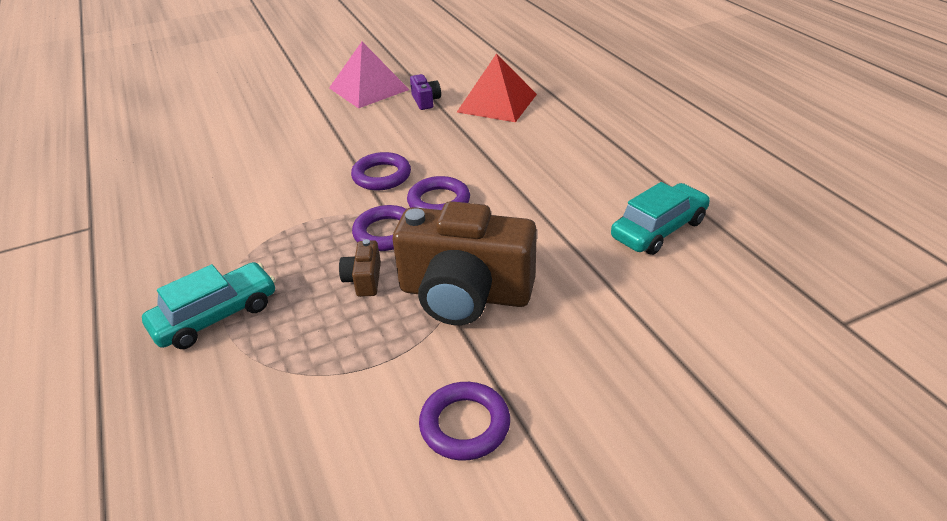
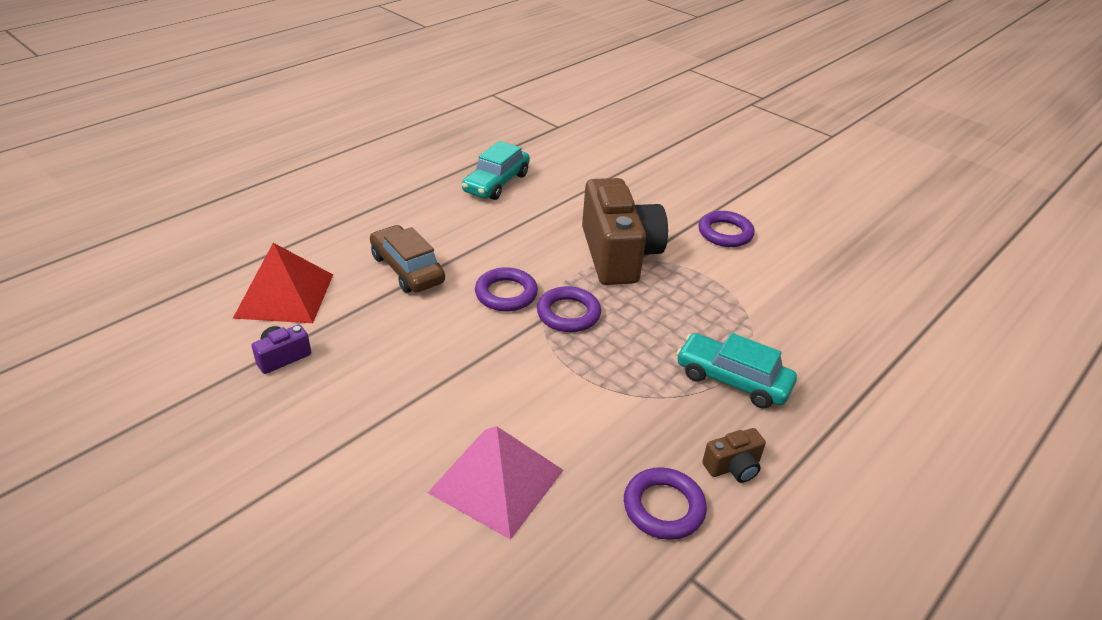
camera: 115 degrees left, 0 degrees up
pink pyramid [329,42,410,108] -> pink pyramid moved to [428,426,564,540]
brown camera [339,239,381,297] -> brown camera moved to [702,428,766,483]
purple ring [351,152,411,190] -> purple ring moved to [624,467,707,540]
turquoise car [611,182,710,255] -> turquoise car turned 90 degrees counterclockwise [462,141,530,200]
none -> brown car [370,225,445,293]

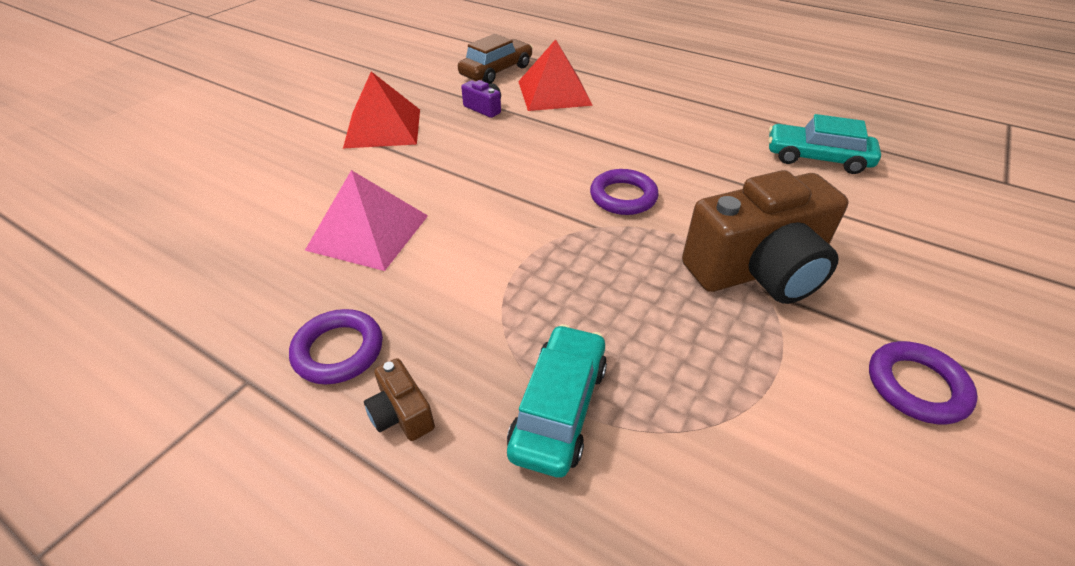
camera: 80 degrees right, 5 degrees up
brown car [370,225,445,293] -> brown car moved to [458,34,533,84]
purple ring [537,286,601,332] -> none
none -> red pyramid [343,72,420,148]

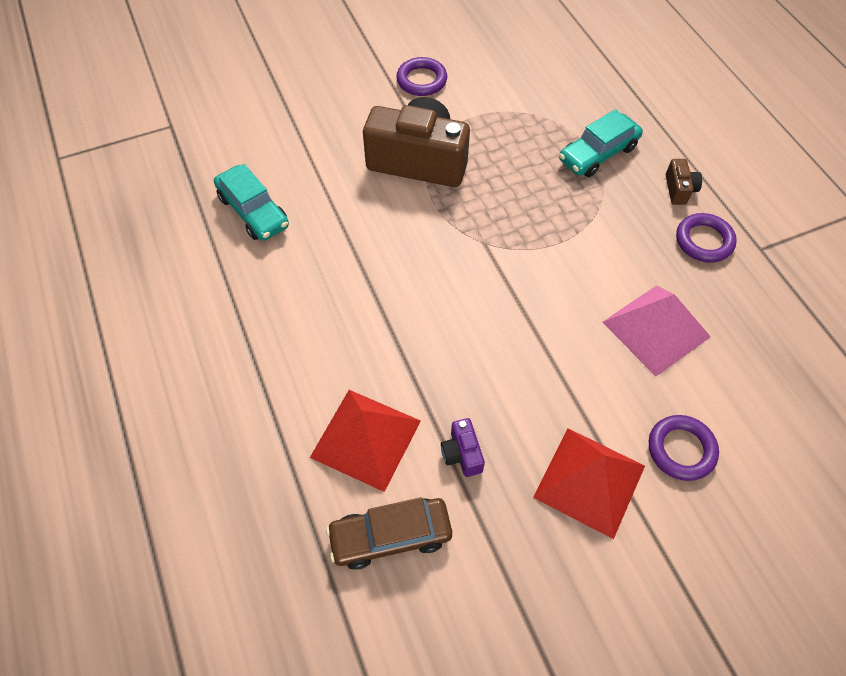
camera: 145 degrees left, 15 degrees up
purple ring [590,169,659,215] -> purple ring moved to [649,415,719,481]

